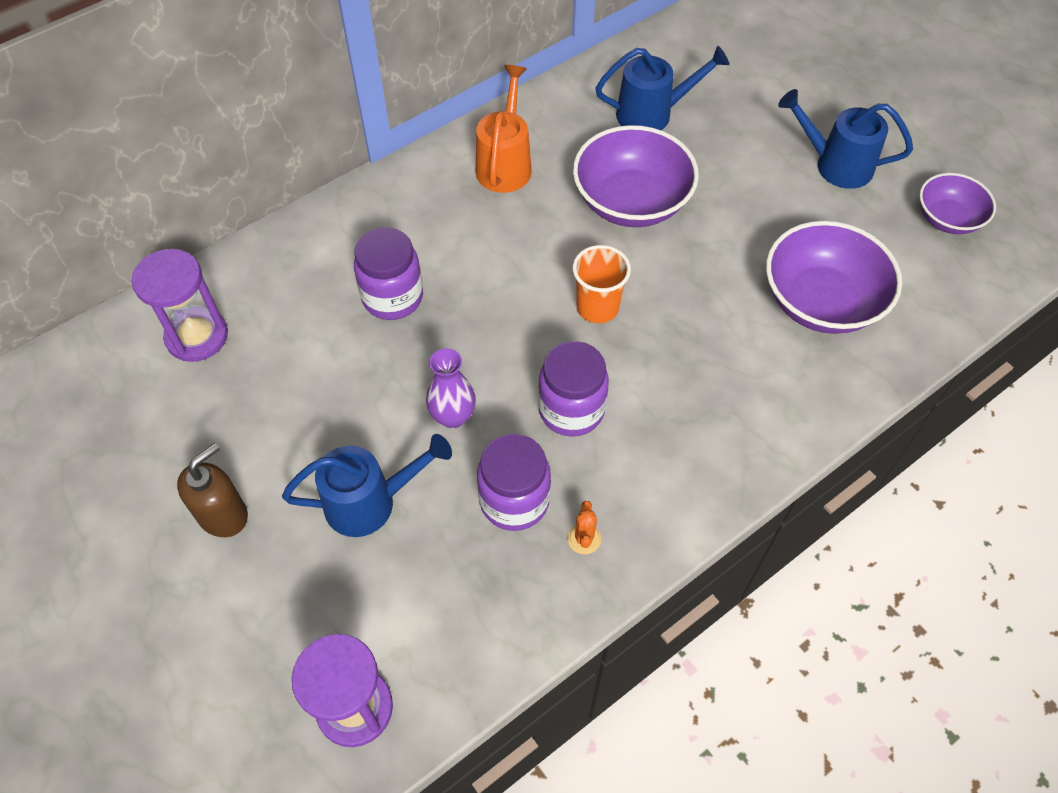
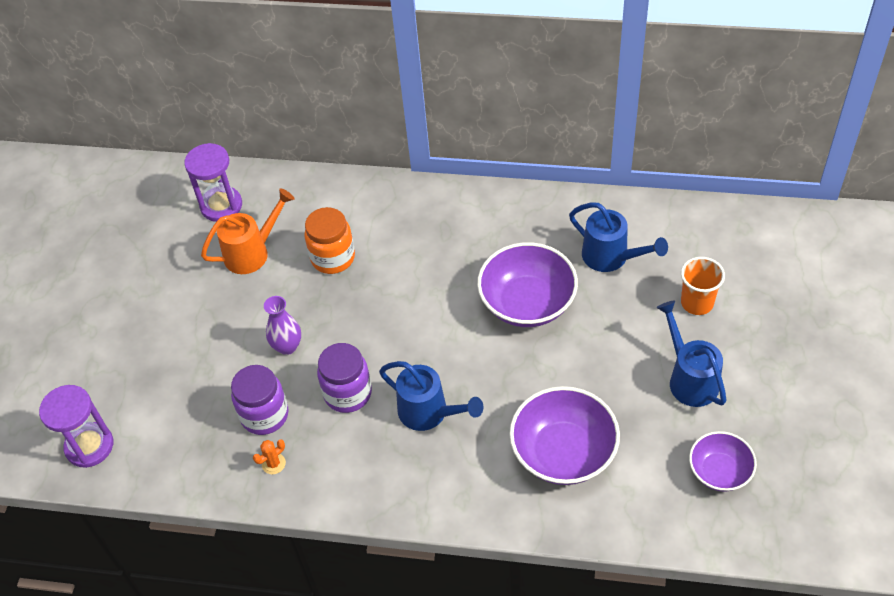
camera: 50 degrees right, 5 degrees down
brown soap dispenser [177,443,248,537] -> none
blue watering can [282,434,452,537] -> blue watering can moved to [379,361,483,431]
purple jar [354,227,423,320] -> orange jar [304,207,355,274]
orange watering can [476,65,532,193] -> orange watering can moved to [201,188,295,274]
orange cup [573,245,631,323] -> orange cup moved to [681,257,725,315]

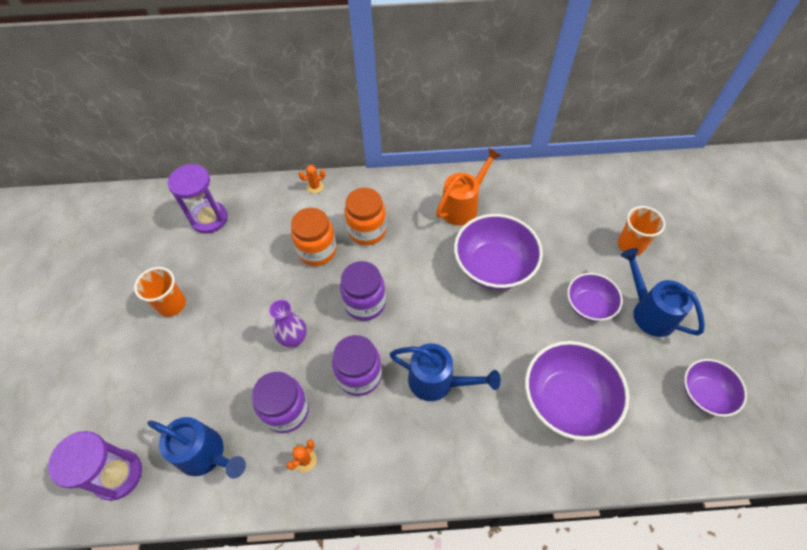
camera: 15 degrees left, 5 degrees up
orange watering can [201,188,295,274] -> orange watering can moved to [436,148,502,226]
blue watering can [569,203,668,272] -> blue watering can moved to [147,417,246,478]
none -> orange cup [134,267,186,317]
none -> orange cactus [299,165,325,194]
none -> purple jar [340,261,386,321]
none -> orange jar [345,188,386,245]
none -> purple bowl [567,273,623,321]

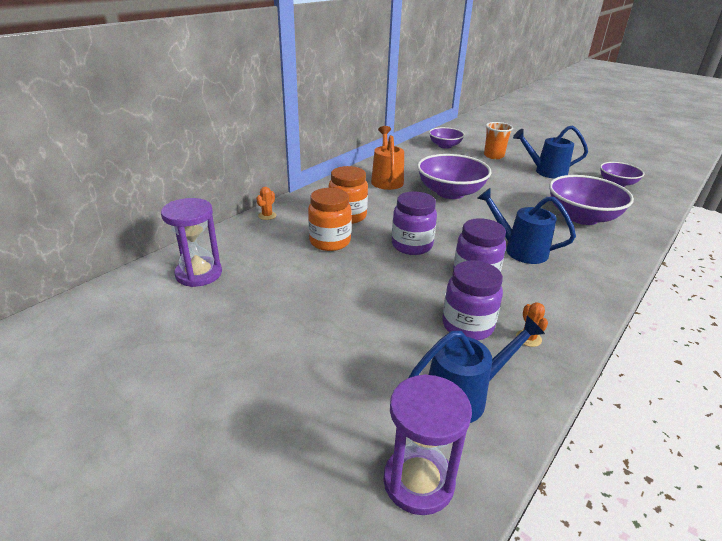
camera: 50 degrees left, 25 degrees down
orange cup [134,267,186,317] -> none
purple vase [269,300,307,347] -> none
blue watering can [390,343,501,401] -> blue watering can turned 120 degrees counterclockwise [477,188,576,264]
purple bowl [567,273,623,321] -> purple bowl moved to [429,127,465,149]

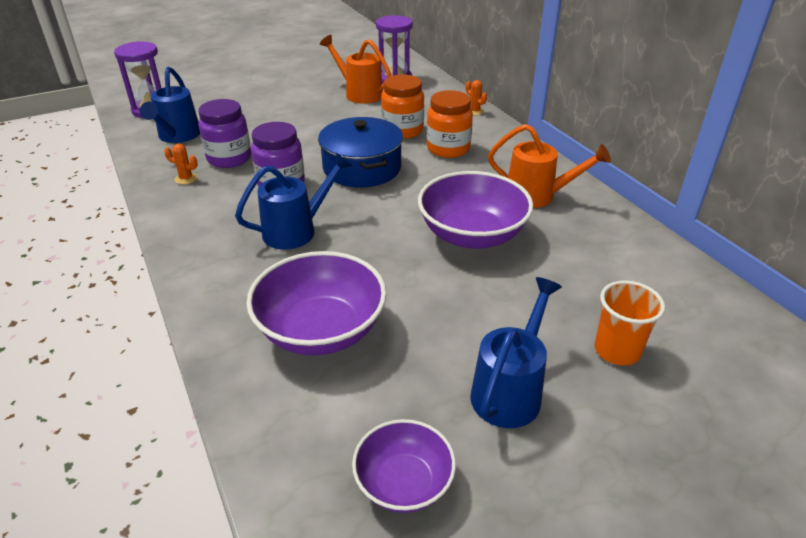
camera: 115 degrees right, 5 degrees up
purple jar [392,191,437,255] -> blue pot [318,117,403,188]
purple bowl [429,127,465,149] -> none
none -> orange watering can [320,35,391,104]

